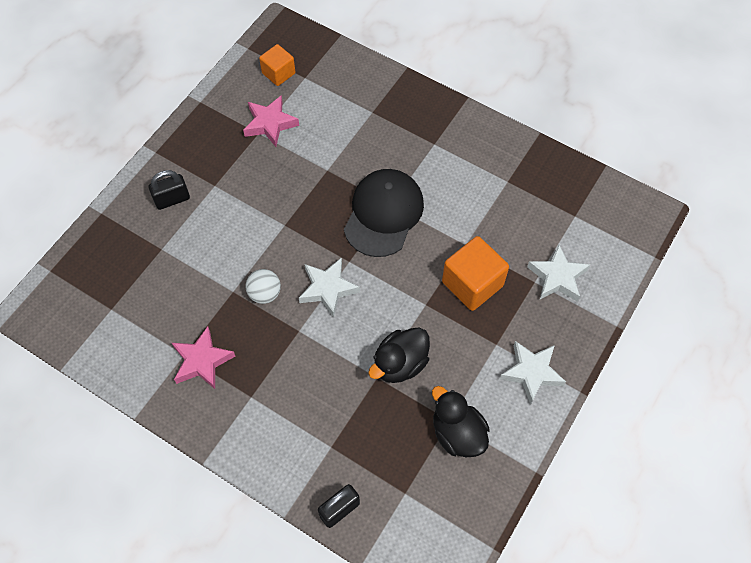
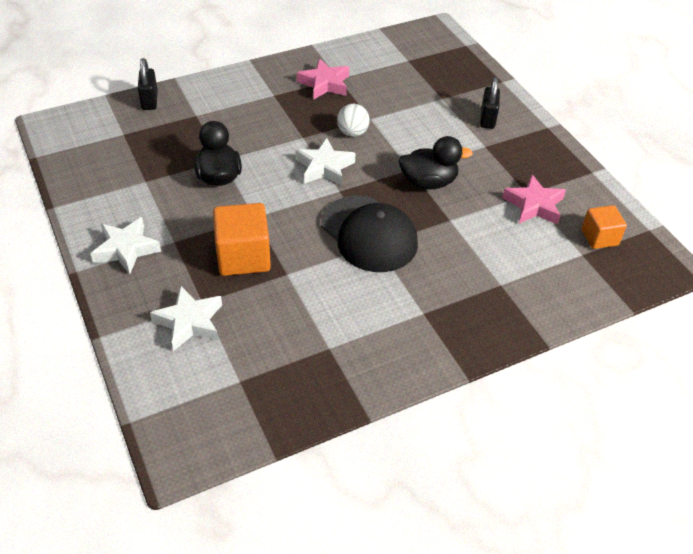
camera: 120 degrees right, 15 degrees down
black duck [432,386,490,457] -> black duck moved to [399,136,473,189]

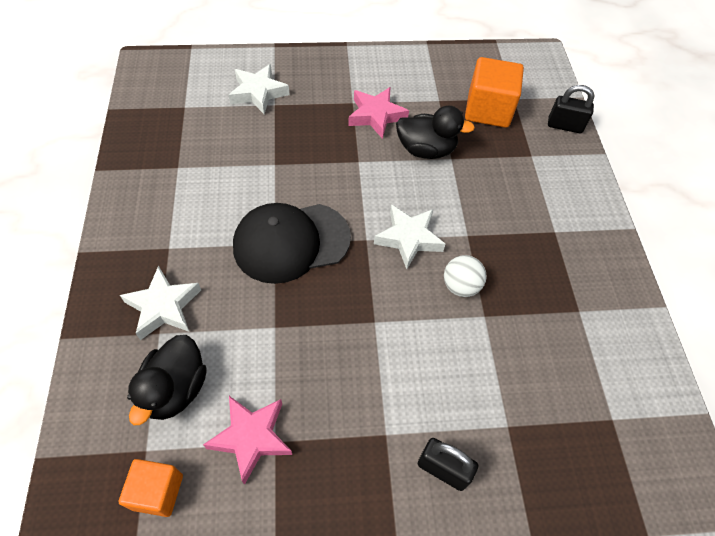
camera: 110 degrees right, 10 degrees up
white star [90,217,161,275] -> white star moved to [120,266,201,340]
orange cube [213,203,271,276] -> orange cube moved to [465,57,524,128]
pink star [297,58,349,100] -> pink star moved to [348,87,409,139]
black duck [399,136,473,189] -> black duck moved to [127,335,207,425]

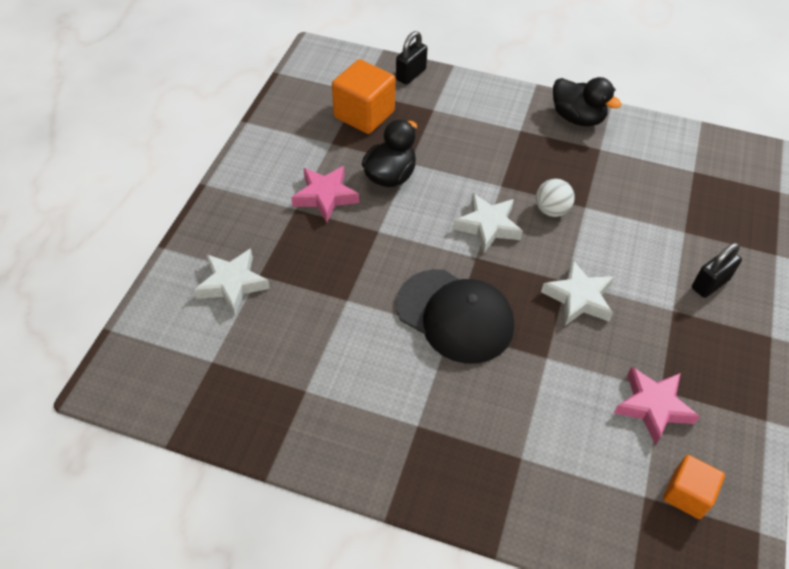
camera: 65 degrees left, 5 degrees down
white star [120,266,201,340] -> white star moved to [541,259,614,326]
black duck [127,335,207,425] -> black duck moved to [553,77,621,126]
black cap [233,203,351,284] -> black cap turned 60 degrees counterclockwise [396,269,514,364]

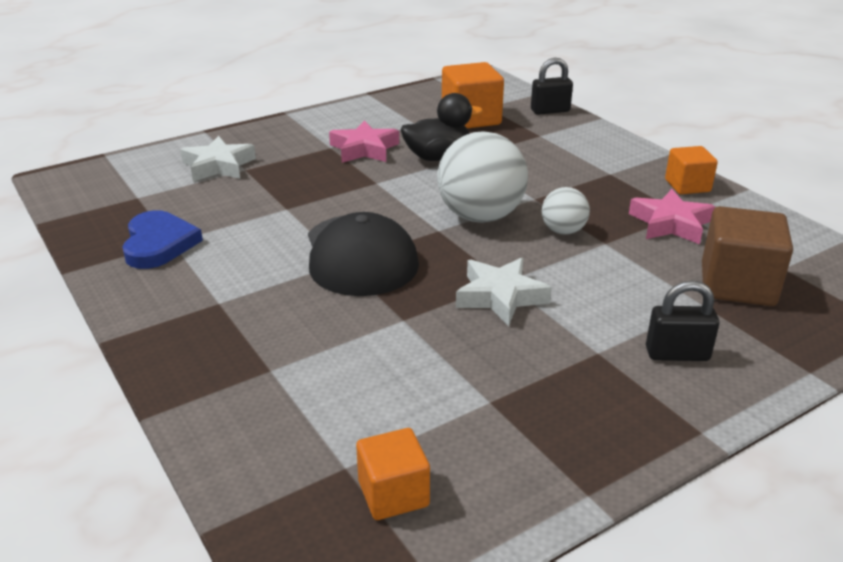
camera: 40 degrees right, 20 degrees down
white star [453,193,523,253] -> white ball [437,131,528,223]
black duck [553,77,621,126] -> orange cube [665,146,718,194]
pink star [614,366,700,445] -> pink star moved to [629,189,715,244]
none -> blue heart [122,210,203,269]
none -> brown cube [702,206,793,306]

